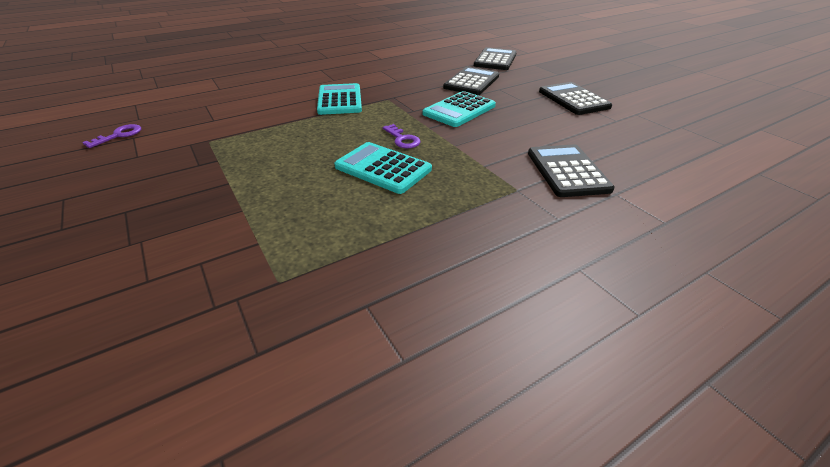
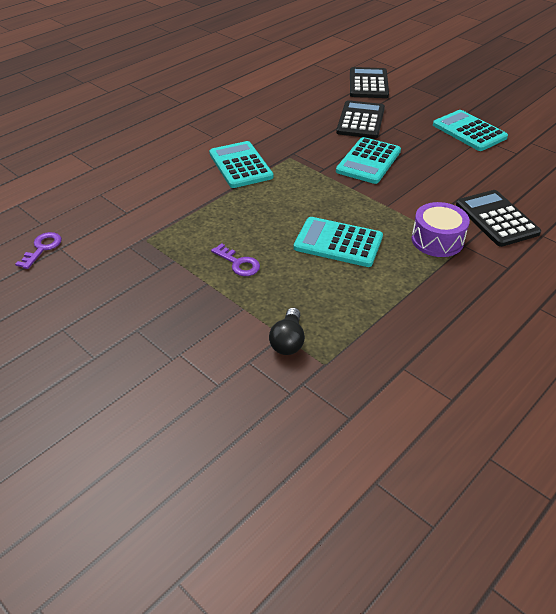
camera: 15 degrees left, 5 degrees up
purple key [382,124,421,148] -> purple key moved to [211,243,260,276]
black calculator [539,82,612,115] -> turquoise calculator [433,110,508,151]
none -> black light bulb [269,308,305,355]
none -> purple drum [411,202,470,257]

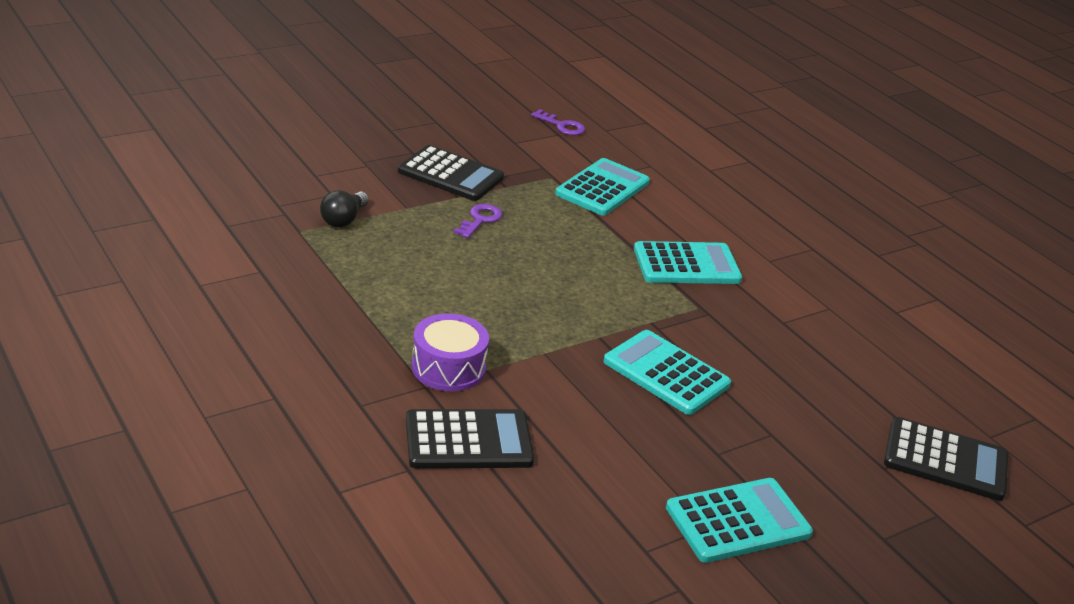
camera: 100 degrees right, 10 degrees down
purple key [211,243,260,276] -> purple key turned 150 degrees clockwise [453,204,502,238]
black light bulb [269,308,305,355] -> black light bulb turned 90 degrees counterclockwise [320,190,369,228]
turquoise calculator [294,217,383,267] -> turquoise calculator moved to [555,158,650,216]
black calculator [336,100,385,139] -> black calculator moved to [398,145,504,201]

